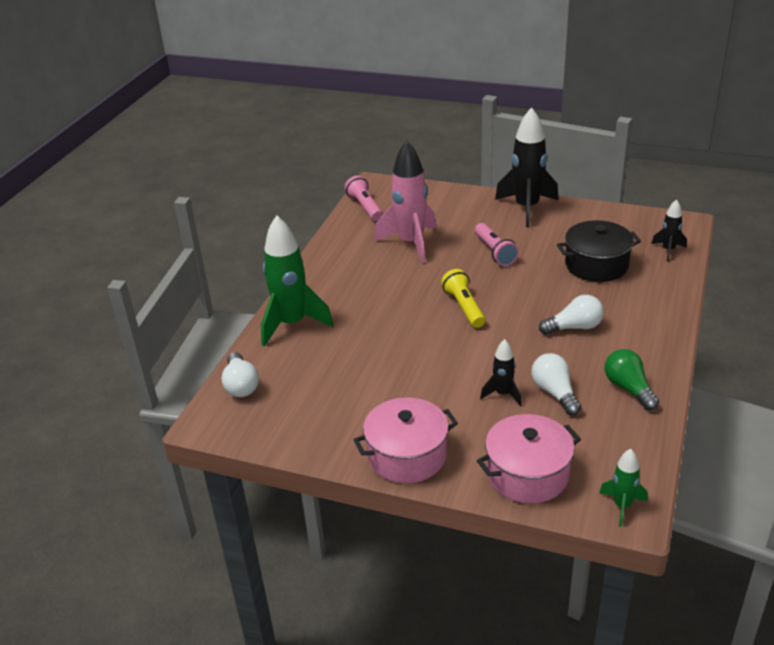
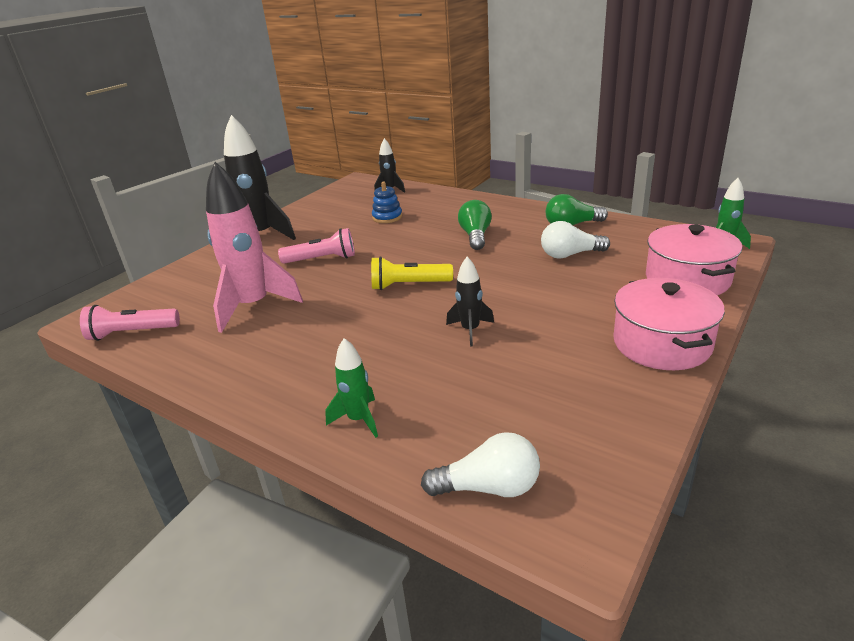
camera: 75 degrees left, 5 degrees down
green rocket [261,215,334,347] -> green rocket [325,338,378,438], size x0.50
black rocket [480,339,522,406] -> black rocket moved to [446,257,494,347]
white light bulb [539,295,604,335] -> green light bulb [458,200,492,250]
black pot [557,220,641,282] -> blue stacking toy [372,181,402,223]

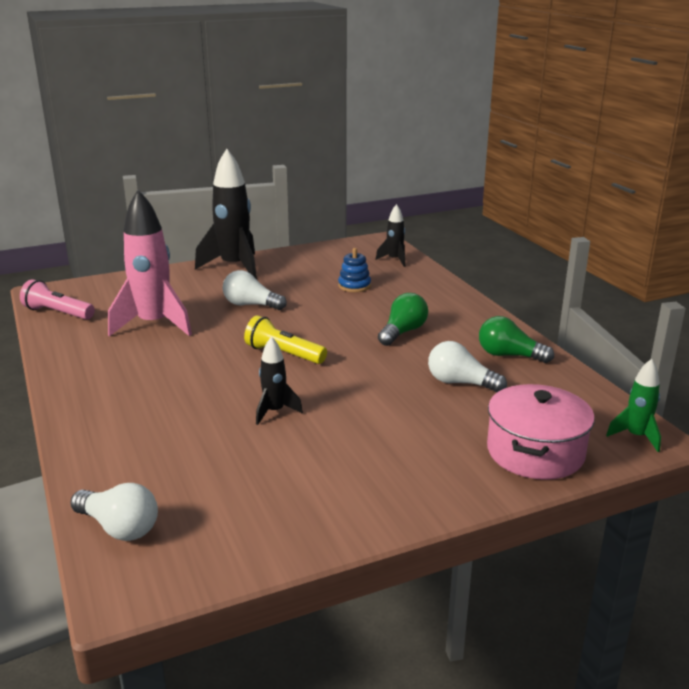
camera: 30 degrees right, 5 degrees down
pink flashlight [278,228,355,264] -> white light bulb [223,270,287,310]
green rocket [325,338,378,438] -> none
pink pot [613,278,725,370] -> none

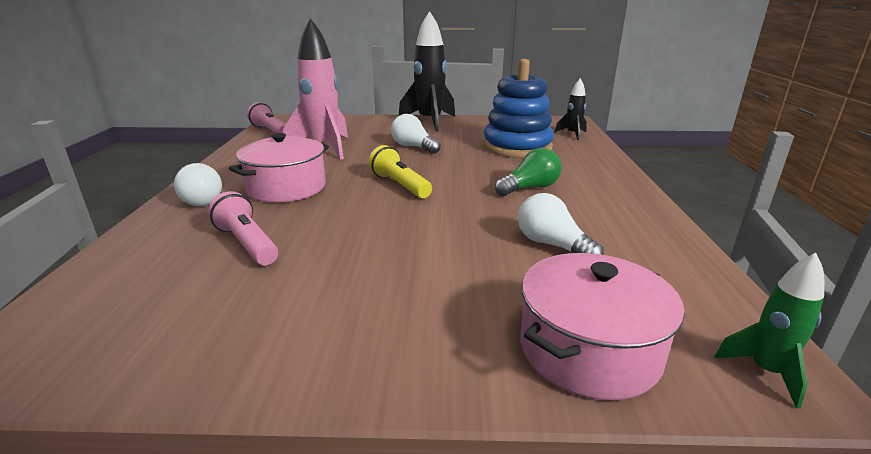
camera: 25 degrees right, 0 degrees up
white light bulb [70,483,158,541] -> white light bulb moved to [174,163,222,206]
black rocket [256,336,303,425] -> none
blue stacking toy [338,248,371,292] -> blue stacking toy [483,59,554,158], size x2.20
green light bulb [479,316,554,363] -> none
none -> pink flashlight [208,191,278,265]
none -> pink pot [229,133,329,202]

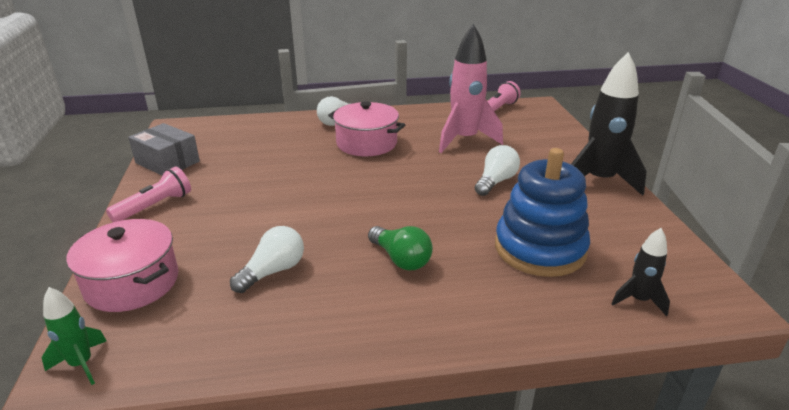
camera: 80 degrees right, 5 degrees up
pink flashlight [208,191,278,265] -> pink flashlight moved to [106,166,191,222]
yellow flashlight [369,145,432,198] -> none
none -> grey box [128,123,200,176]

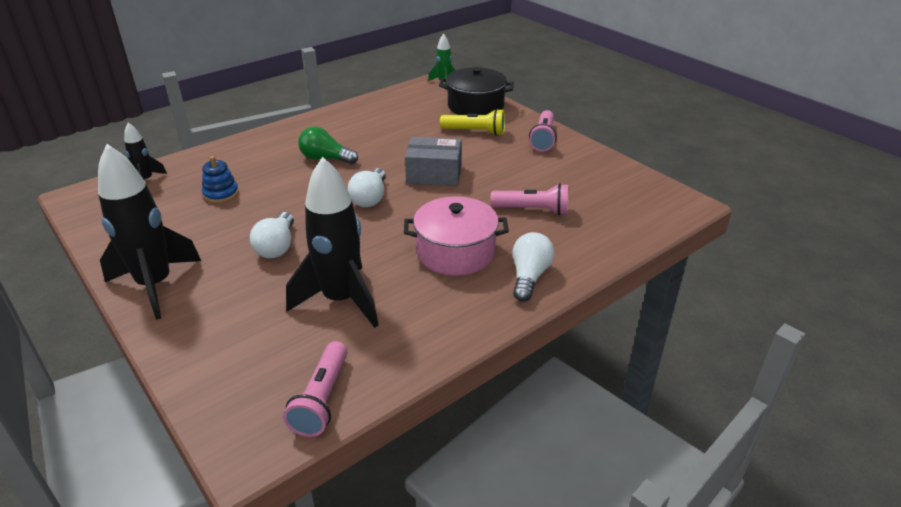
camera: 150 degrees right, 5 degrees up
pink pot [66,219,178,312] -> black pot [439,67,514,115]
grey box [128,123,200,176] -> grey box moved to [405,137,462,186]
white light bulb [230,226,304,293] -> white light bulb moved to [348,168,386,207]
pink rocket [439,24,503,153] -> black rocket [286,157,379,328]
blue stacking toy [495,148,590,277] -> blue stacking toy [202,156,239,203], size x0.45
none -> yellow flashlight [440,109,505,136]
none -> pink flashlight [491,183,568,215]

